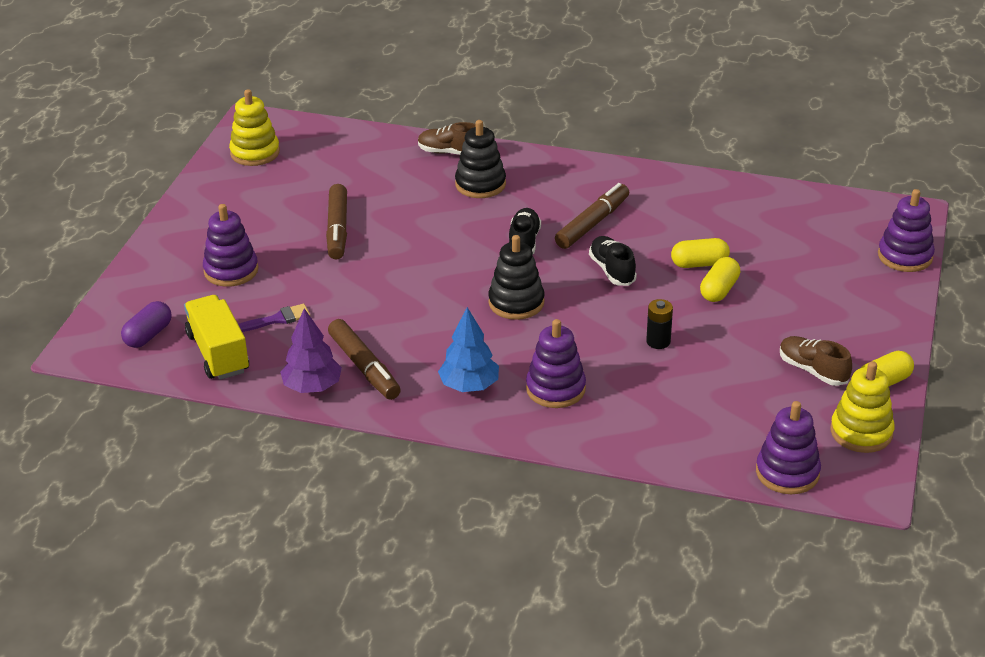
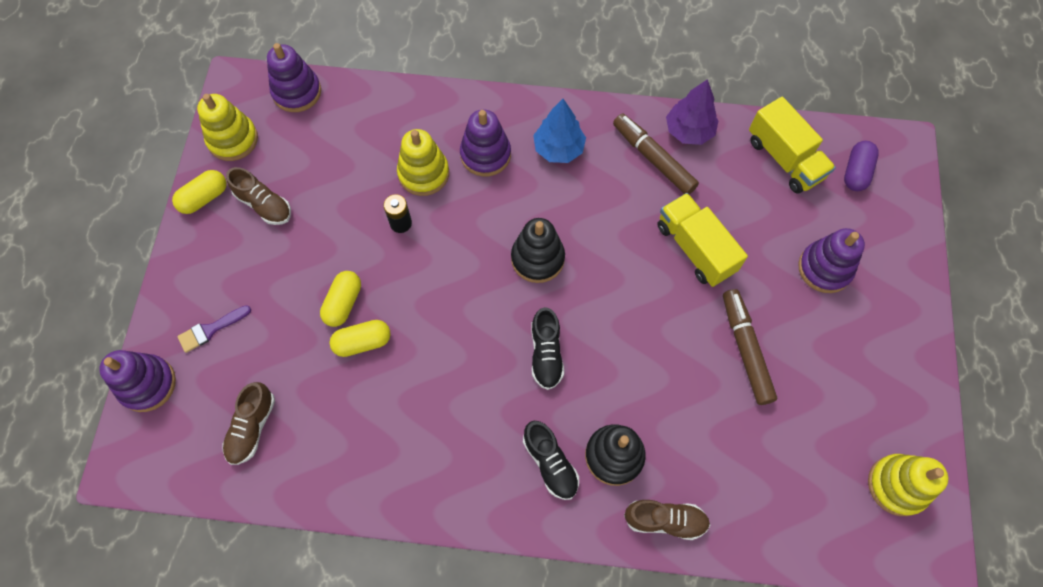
camera: 170 degrees right, 30 degrees up
purple brush [238,304,310,332] -> purple brush moved to [177,305,251,353]
brown marker [555,183,629,249] -> none
black shoe [589,236,637,286] -> black shoe moved to [523,421,579,500]
none -> brown shoe [222,382,275,465]
none -> yellow stacking toy [397,129,449,196]
none -> yellow truck [657,193,748,287]

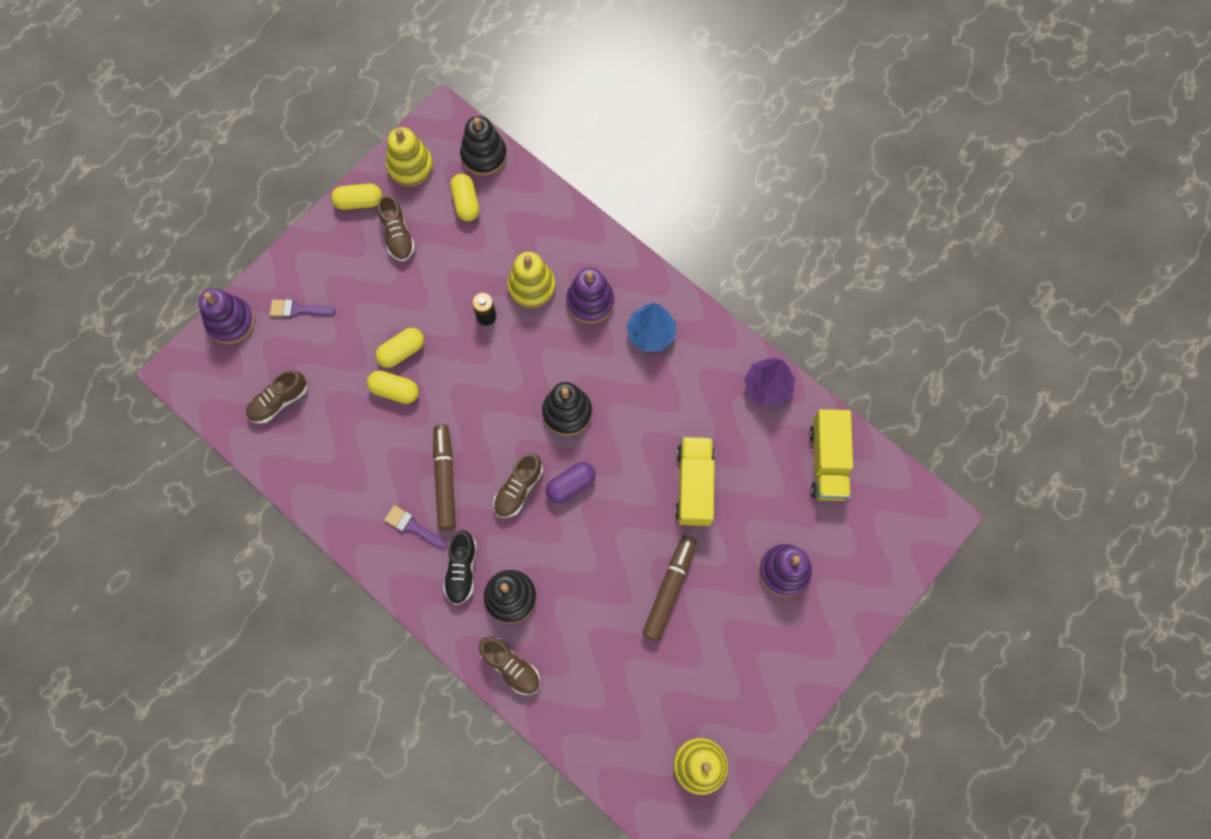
camera: 35 degrees right, 5 degrees up
purple stacking toy [267,43,321,112] -> black stacking toy [460,116,507,176]
black shoe [531,307,564,390] -> brown shoe [493,453,543,518]
brown marker [613,113,699,194] -> brown marker moved to [433,424,456,530]
purple capsule [844,141,879,191] -> purple capsule moved to [546,462,596,503]
none -> purple brush [384,505,447,549]
none -> yellow capsule [450,174,479,221]

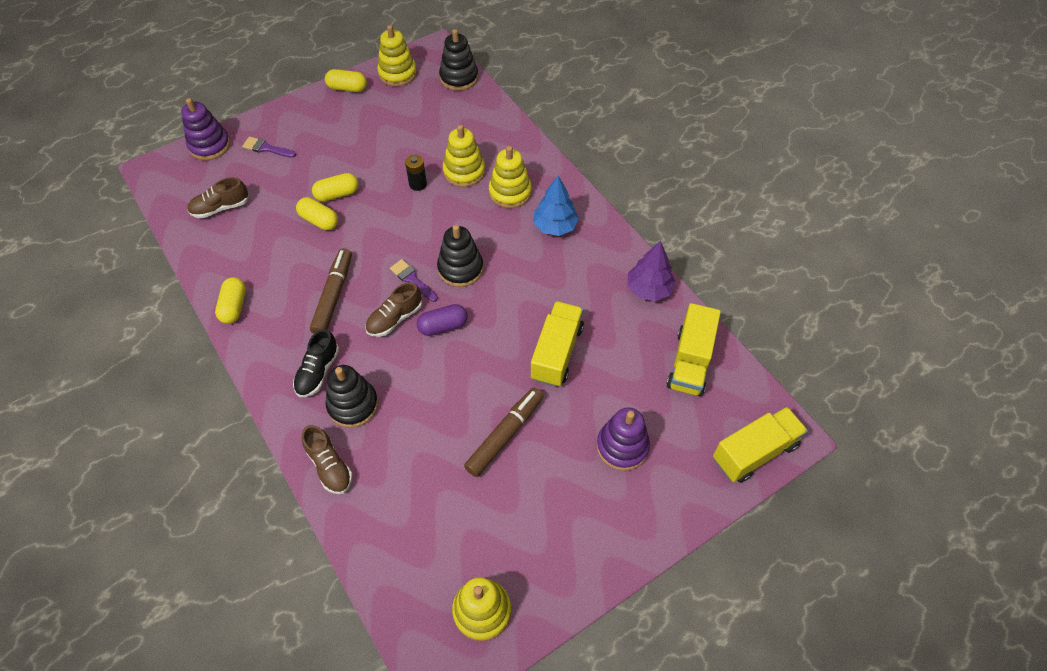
camera: 15 degrees right, 15 degrees down
brown shoe [378,195,415,262] -> none
purple brush [384,505,447,549] -> purple brush moved to [390,259,438,302]
yellow capsule [450,174,479,221] -> yellow capsule moved to [215,277,246,324]
purple stacking toy [566,267,614,324] -> yellow stacking toy [489,146,532,208]
none -> yellow truck [713,407,808,483]

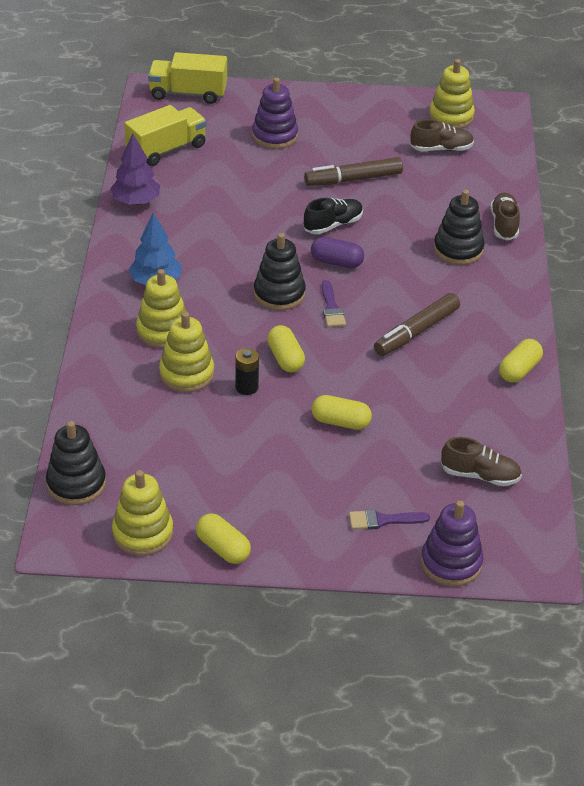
camera: 145 degrees left, 15 degrees down
purple brush [242,136,296,158] -> purple brush turned 120 degrees clockwise [349,509,430,530]
black shoe [293,329,339,397] -> black shoe moved to [304,198,363,234]
yellow capsule [296,197,338,230] -> yellow capsule moved to [267,325,305,372]
brown shoe [365,282,422,337] -> brown shoe moved to [410,119,474,151]
yellow truck [531,301,584,387] -> none

